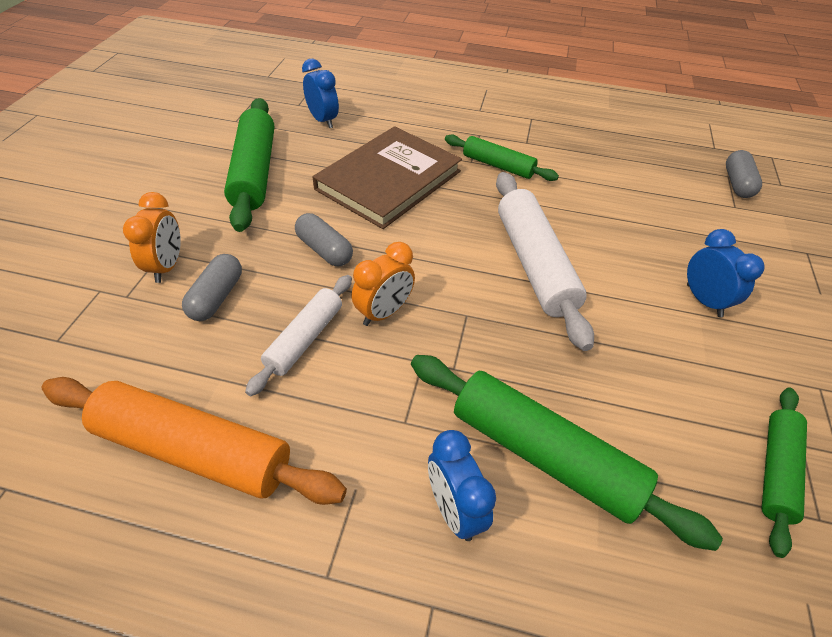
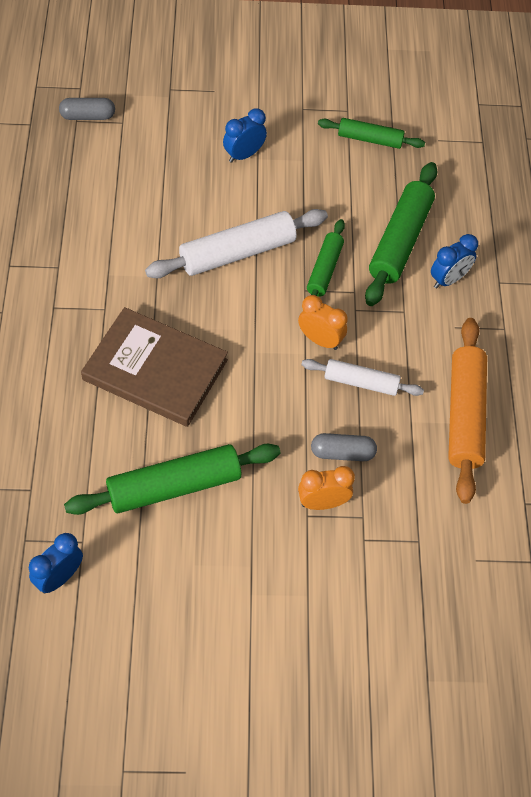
camera: 105 degrees left, 10 degrees up
grey capsule [295,213,353,266] -> none
blue clock [302,59,339,128] -> blue clock moved to [29,533,83,593]
green rolling pin [445,135,559,181] -> green rolling pin moved to [307,219,345,297]

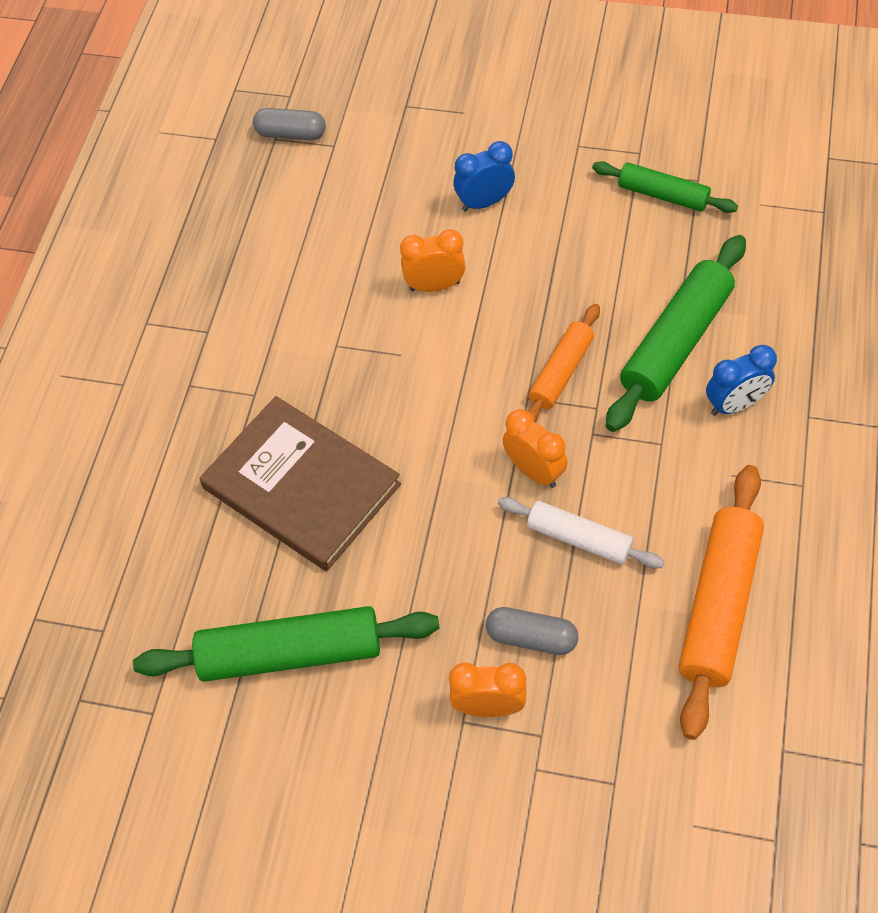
camera: 20 degrees right, 0 degrees up
blue clock [29,533,83,593] -> none
white rolling pin [145,209,328,278] -> none
green rolling pin [307,219,345,297] -> orange rolling pin [527,304,600,422]
none -> orange clock [400,229,466,292]

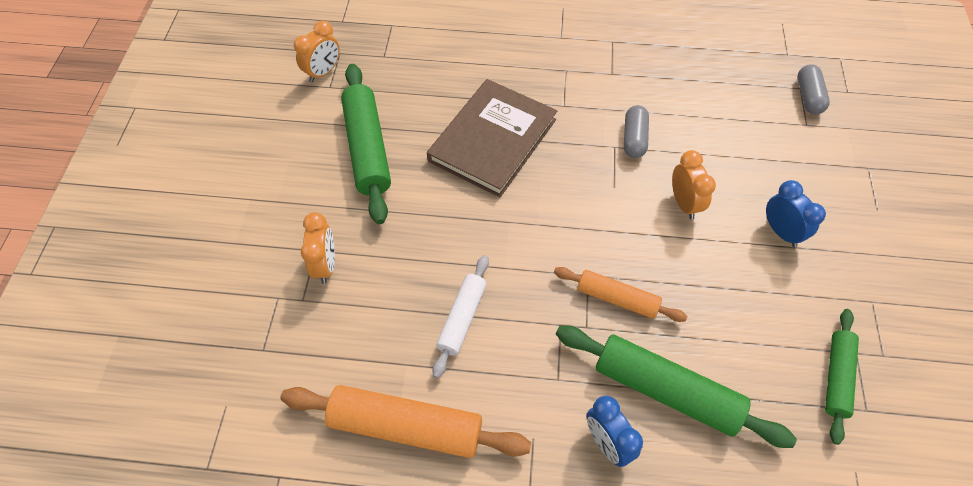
camera: 80 degrees right, 0 degrees up
grey capsule [486,607,578,655] -> grey capsule moved to [624,105,649,158]
orange clock [502,409,568,488] -> orange clock moved to [294,20,339,82]

